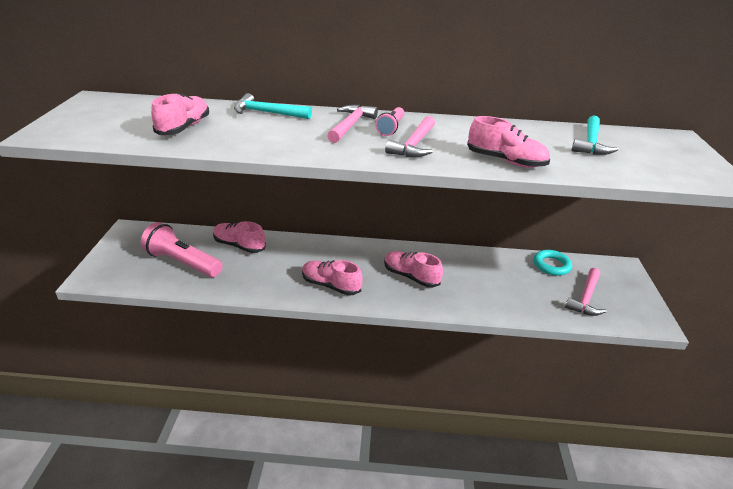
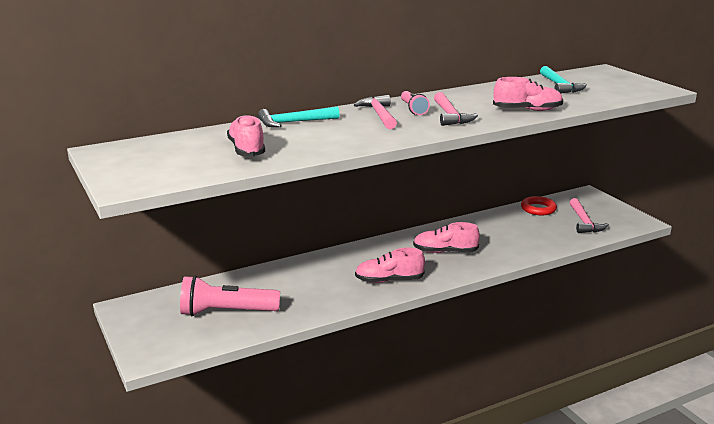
camera: 30 degrees left, 10 degrees down
pink shoe [213,221,266,253] -> none
turquoise ring [533,250,572,276] -> red ring [521,196,557,215]

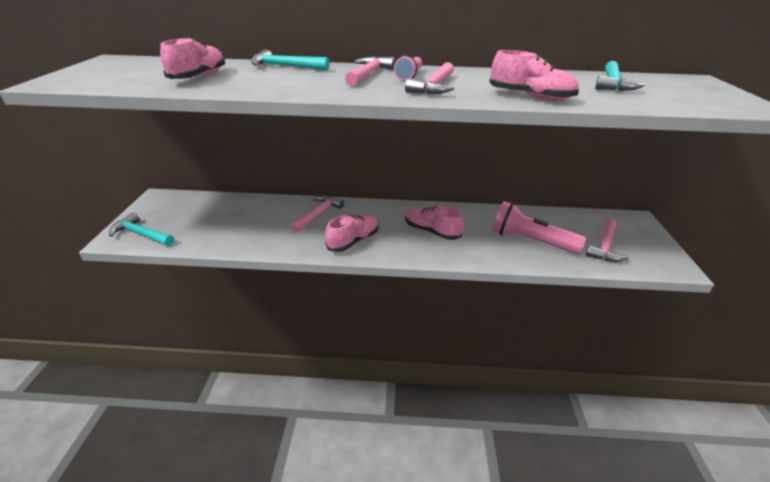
camera: 30 degrees right, 10 degrees up
pink flashlight [180,275,280,316] -> pink flashlight moved to [492,201,586,254]
pink shoe [355,248,425,283] -> pink shoe turned 105 degrees clockwise [325,215,378,252]
red ring [521,196,557,215] -> none
none -> turquoise hammer [109,212,174,246]
none -> pink hammer [290,196,344,233]

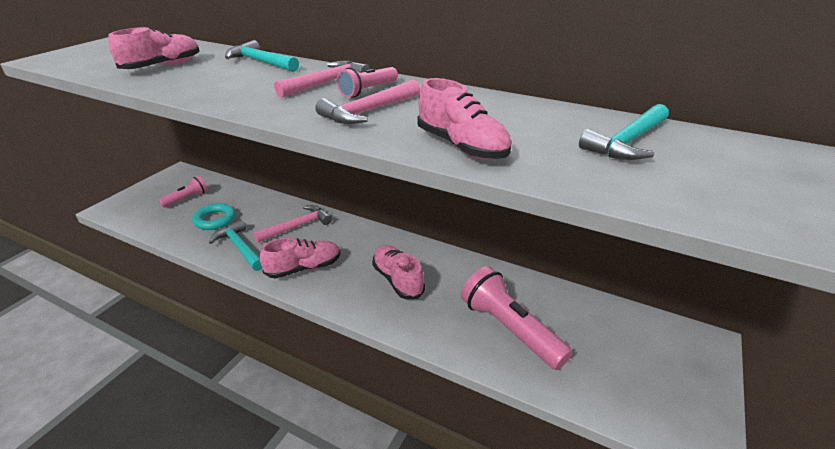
camera: 25 degrees right, 0 degrees up
turquoise hammer [109,212,174,246] -> turquoise hammer moved to [209,219,262,271]
pink hammer [586,219,629,262] -> none
none -> pink flashlight [158,176,208,208]
none -> turquoise ring [192,203,235,230]

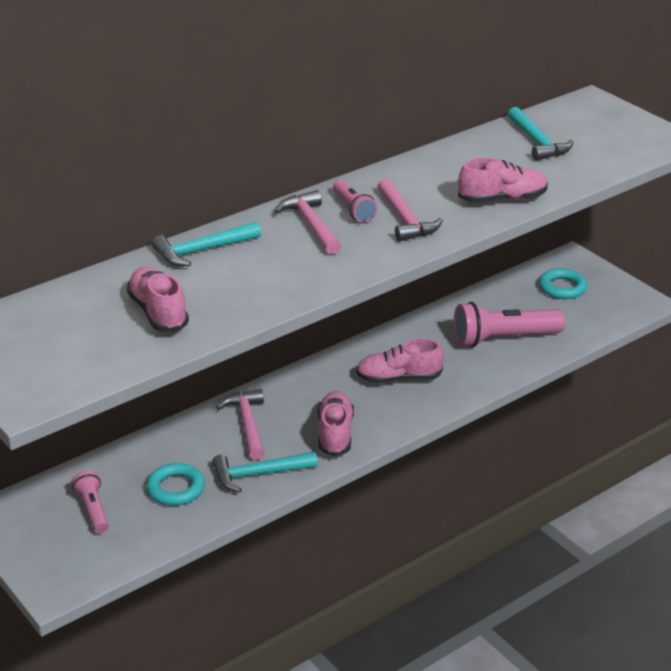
camera: 65 degrees left, 0 degrees up
none -> turquoise ring [539,268,587,299]

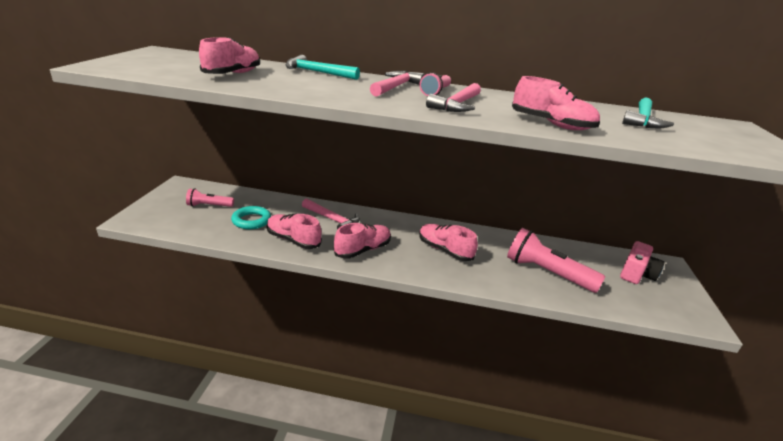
camera: 45 degrees right, 5 degrees down
pink flashlight [72,470,109,533] -> pink flashlight turned 120 degrees counterclockwise [186,188,234,207]
turquoise hammer [212,452,318,493] -> pink shoe [267,214,322,249]
pink hammer [216,389,265,460] -> pink hammer turned 90 degrees clockwise [302,198,360,229]
turquoise ring [539,268,587,299] -> pink camera [620,241,664,284]

